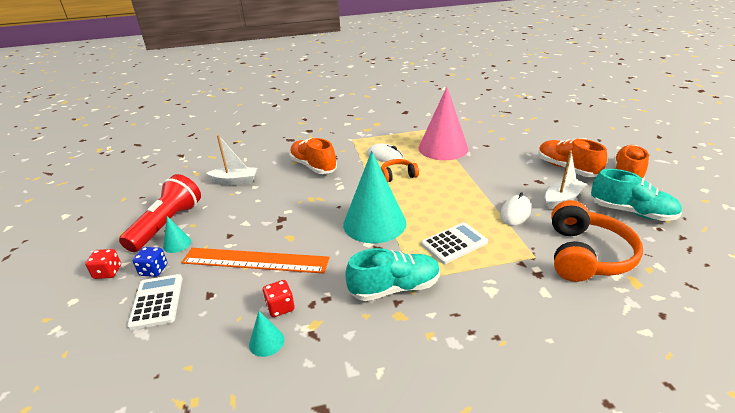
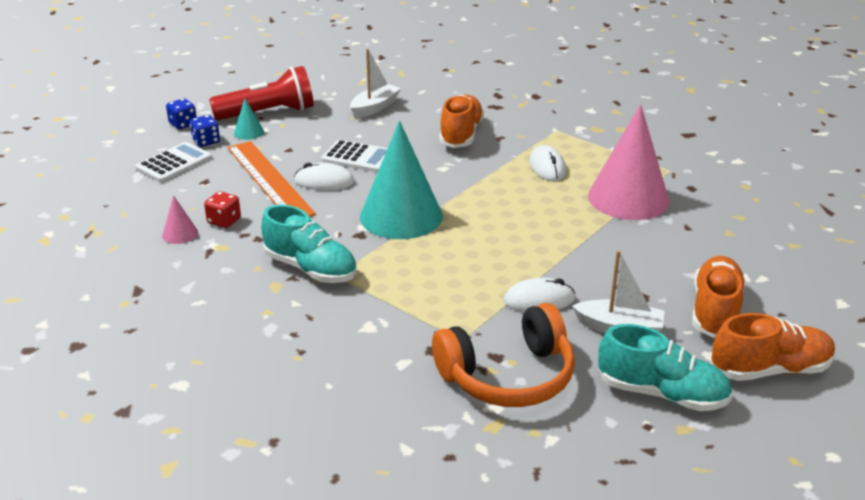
camera: 50 degrees right, 0 degrees up
red dice [85,249,121,279] -> blue dice [166,98,197,129]
white boat [206,135,257,185] -> white boat turned 105 degrees counterclockwise [350,49,401,118]
turquoise cone [249,311,284,357] -> pink cone [162,195,198,244]
orange headphones [381,159,419,182] -> none
white calculator [421,222,488,264] -> white calculator moved to [321,140,388,172]
turquoise shoe [591,169,682,221] -> turquoise shoe turned 60 degrees counterclockwise [598,324,733,411]
none -> white mouse [294,163,354,190]

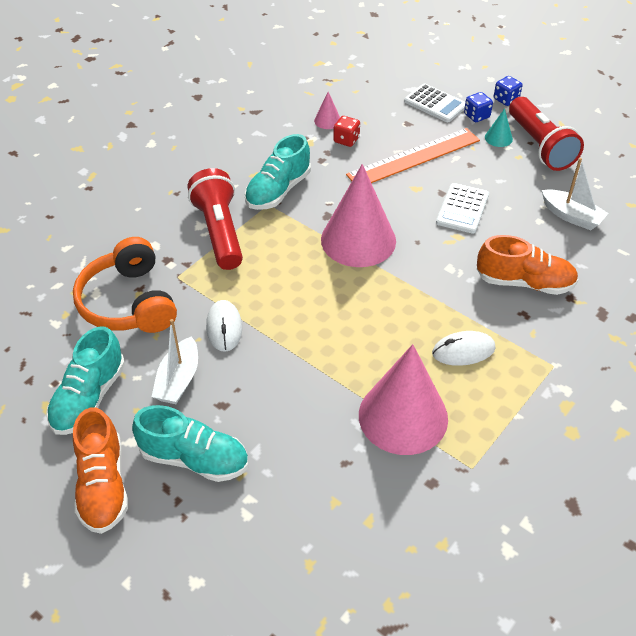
camera: 90 degrees right, 15 degrees up
white mouse [294,163,354,190] -> none
turquoise cone [360,121,443,239] -> pink cone [321,164,396,267]
orange shoe [692,256,745,338] -> turquoise shoe [132,405,248,482]
none -> red flashlight [188,168,243,270]

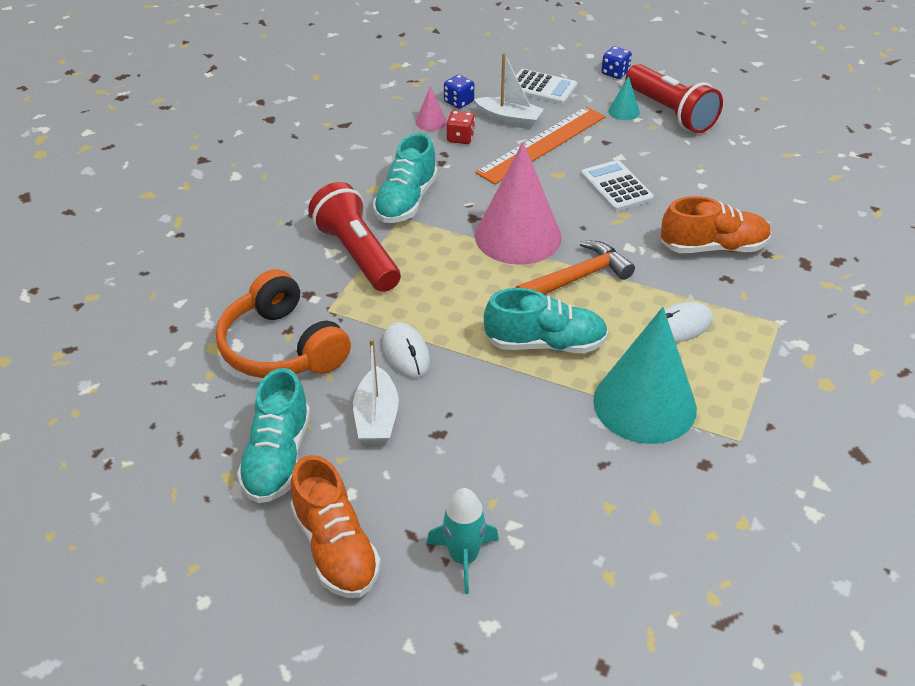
camera: 15 degrees left, 5 degrees down
turquoise shoe [132,405,248,482] -> turquoise shoe moved to [484,288,608,353]
pink cone [359,344,448,455] -> turquoise cone [593,307,697,444]
white calculator [436,183,489,234] -> white calculator turned 150 degrees clockwise [581,160,654,211]
blue dice [464,92,493,122] -> blue dice moved to [444,75,474,109]
white boat [542,158,609,230] -> white boat moved to [474,53,544,129]
none -> turquoise rocket [427,488,499,594]
none -> orange hammer [516,241,635,295]

